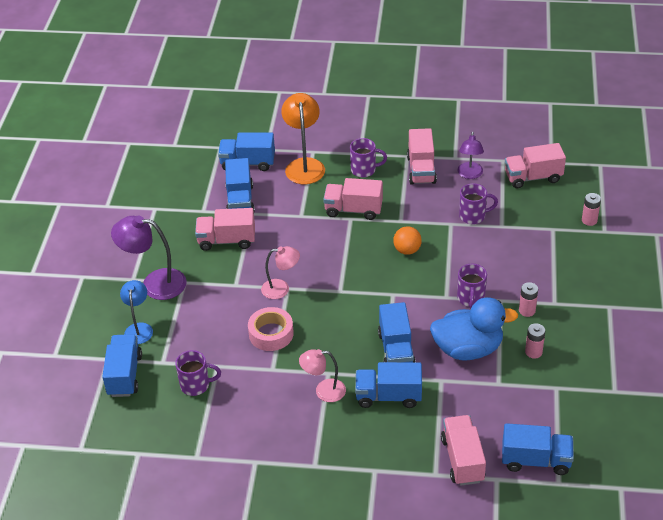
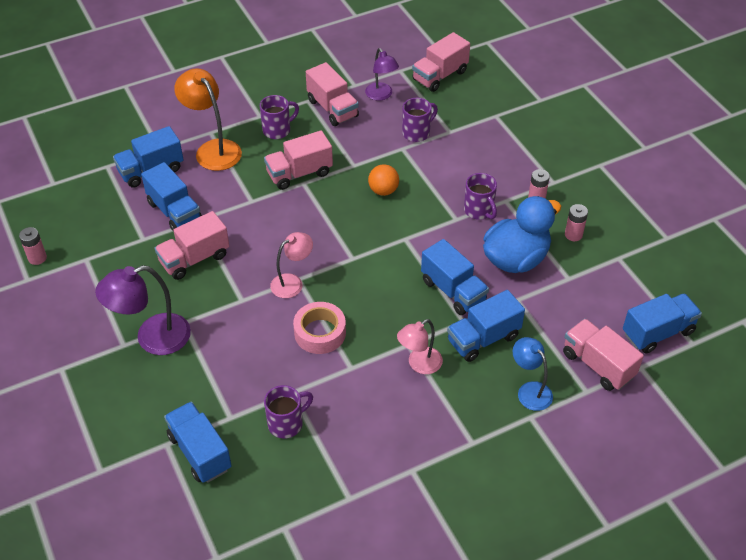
camera: 35 degrees left, 5 degrees up
blue lamp [120,280,153,344] -> blue lamp moved to [513,337,553,411]
pink battery [582,193,601,226] -> pink battery moved to [19,227,47,265]

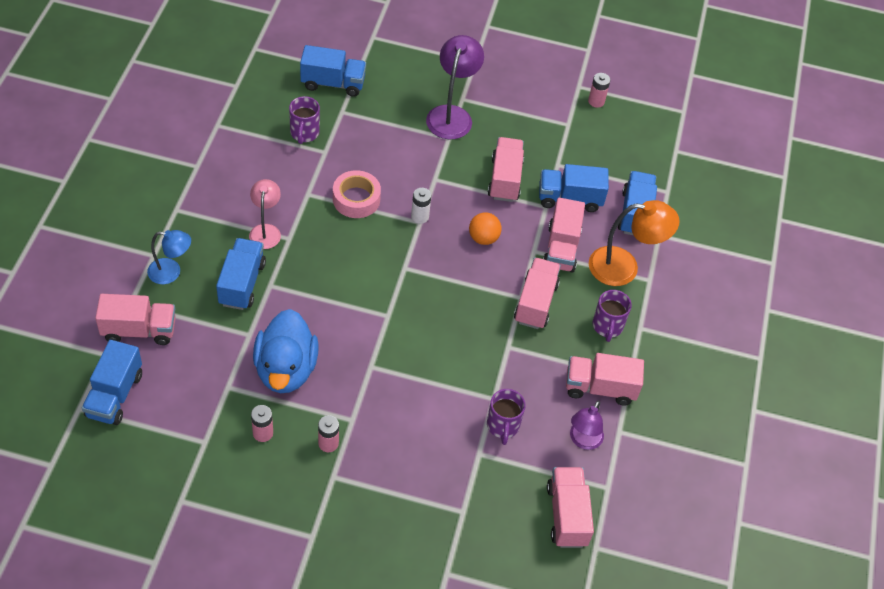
camera: 125 degrees right, 5 degrees up
pink lamp [270,232,313,298] -> white battery [411,188,431,224]
purple lamp [365,48,399,101] -> purple lamp turned 75 degrees counterclockwise [570,401,604,450]
orange ball [368,164,399,196] -> orange ball moved to [469,213,501,245]
blue truck [421,239,489,315] -> none
purple mug [464,173,497,220] -> none
none -> pink truck [543,198,585,273]

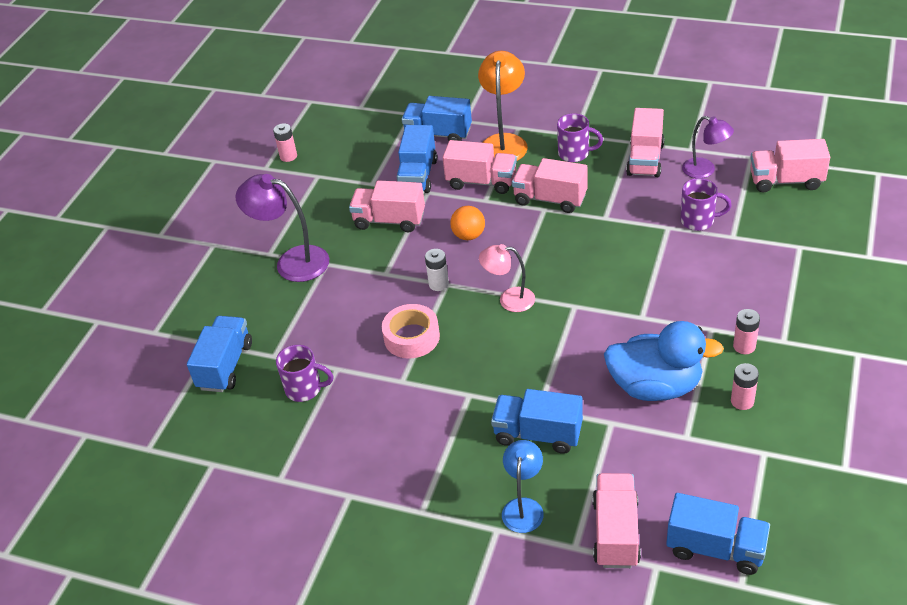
camera: 75 degrees left, 10 degrees down
pink lamp [249,179,281,249] -> pink lamp moved to [479,244,535,312]

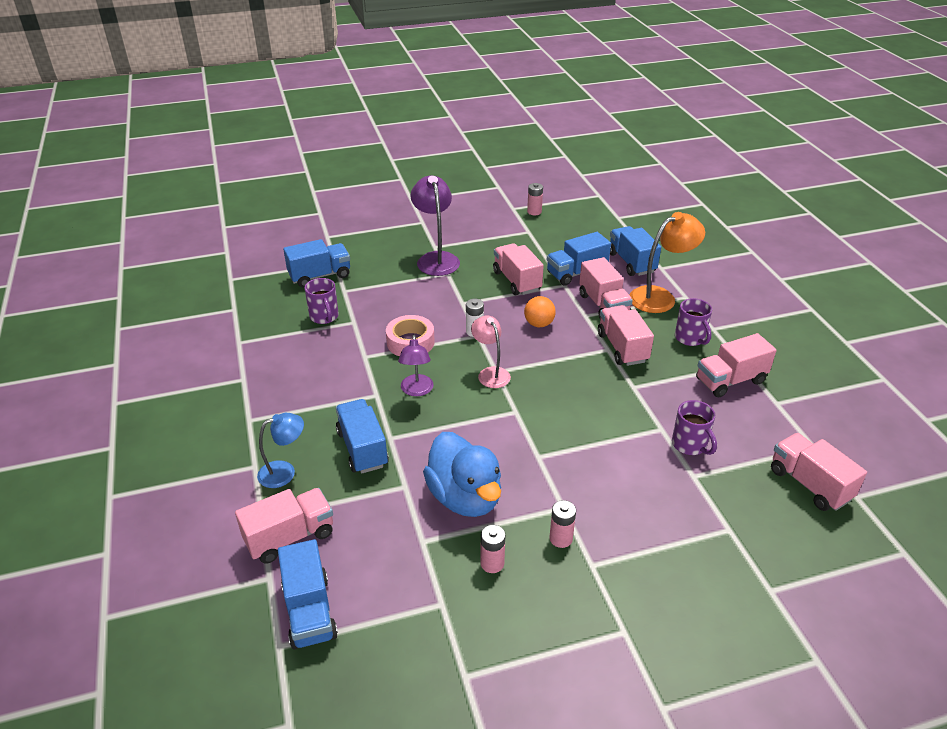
camera: 50 degrees right, 5 degrees down
purple lamp [682,116,734,178] -> purple lamp moved to [398,335,434,396]

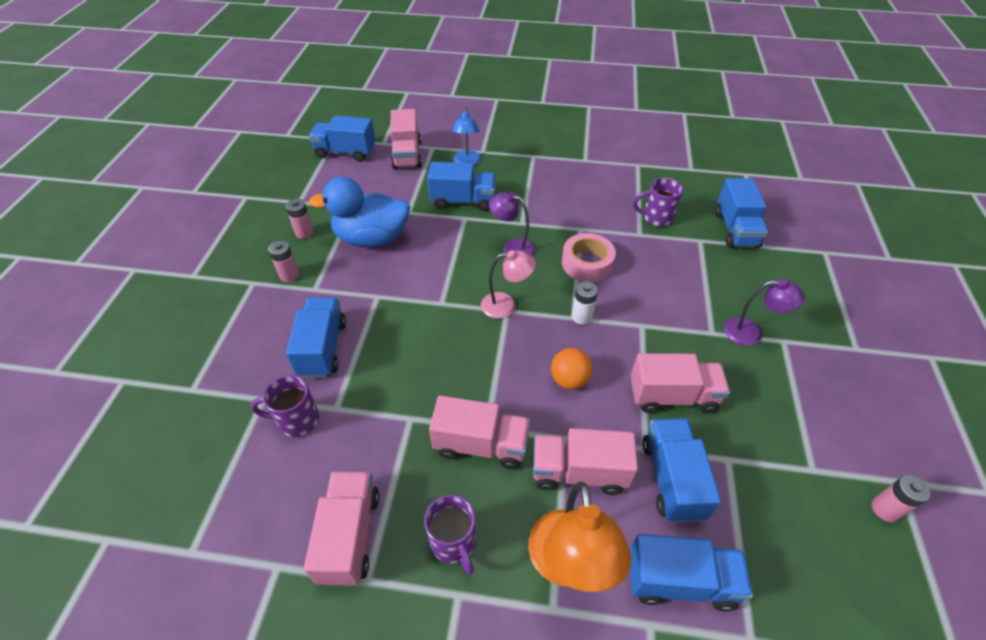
camera: 115 degrees right, 10 degrees up
purple lamp [410,176,460,276] -> purple lamp [724,279,805,346], size x0.63
purple mug [675,298,712,346] -> purple mug turned 120 degrees counterclockwise [424,494,476,575]
pink truck [771,433,867,511] -> none
none -> blue truck [286,297,346,378]

